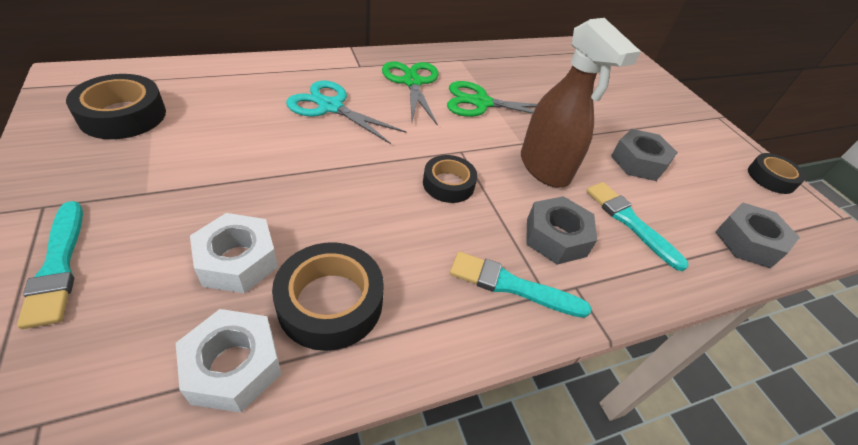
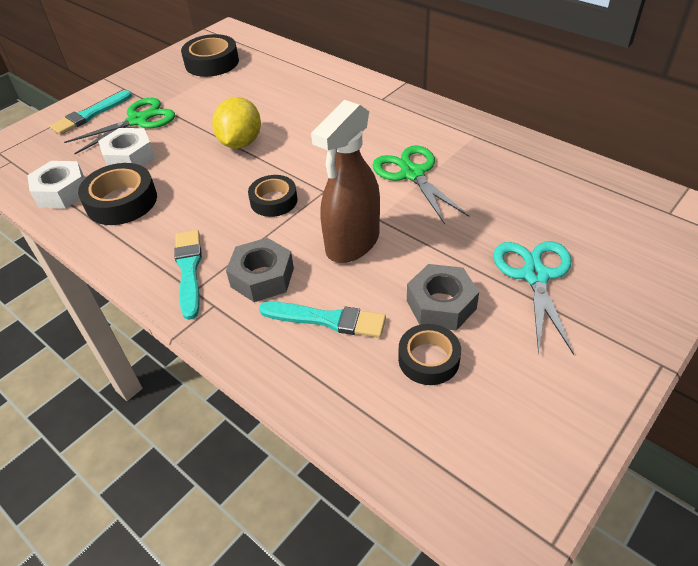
camera: 70 degrees right, 0 degrees up
turquoise scissors [286,80,406,144] -> turquoise scissors moved to [493,241,574,355]
green scissors [382,61,438,126] -> green scissors moved to [64,98,175,154]
turquoise brush [586,182,688,271] -> turquoise brush turned 75 degrees clockwise [259,301,386,338]
grey nut [715,203,800,269] -> none
black tape [748,153,806,194] -> black tape moved to [398,324,461,385]
none -> yellow lemon [212,97,261,149]

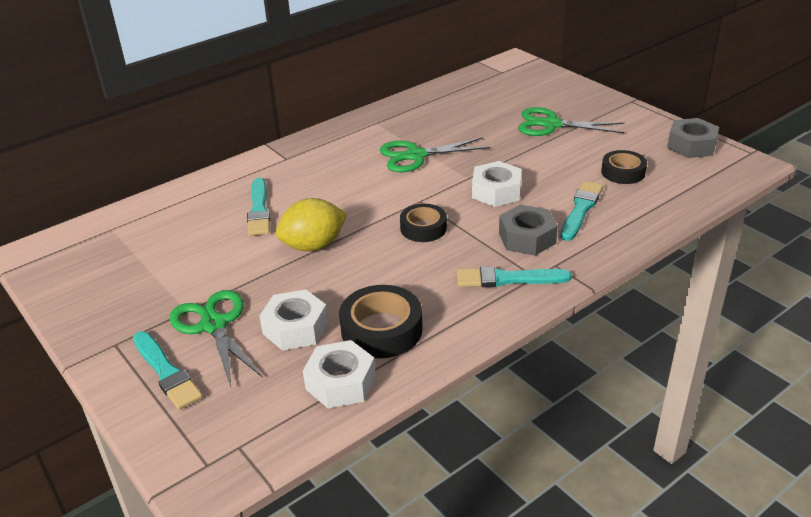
camera: 80 degrees left, 10 degrees down
black tape [181,34,239,77] -> none
yellow lemon [212,97,261,149] -> yellow lemon turned 45 degrees counterclockwise [275,198,347,251]
brown spray bottle [311,100,380,263] -> white nut [472,161,522,207]
grey nut [407,264,479,331] -> grey nut moved to [667,118,719,158]
turquoise scissors [493,241,574,355] -> green scissors [518,107,624,136]
none -> turquoise brush [247,178,270,236]

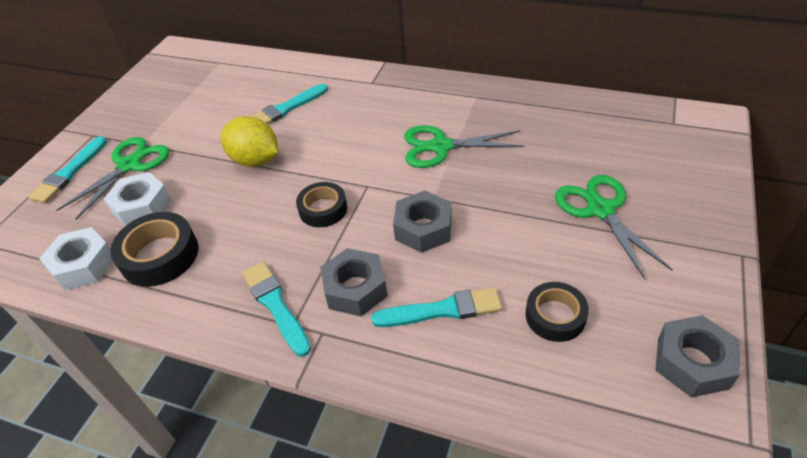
camera: 60 degrees right, 10 degrees up
green scissors [380,137,490,172] -> green scissors turned 45 degrees counterclockwise [404,125,524,168]
white nut [472,161,522,207] -> grey nut [393,191,452,253]

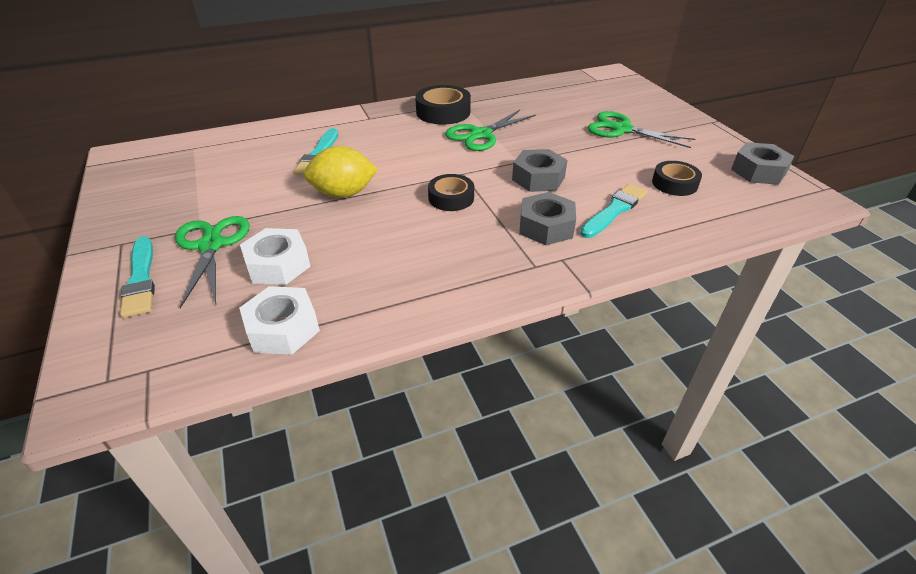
camera: 45 degrees left, 5 degrees down
black tape [110,212,198,287] -> black tape moved to [415,85,471,125]
turquoise brush [242,262,311,357] -> none

